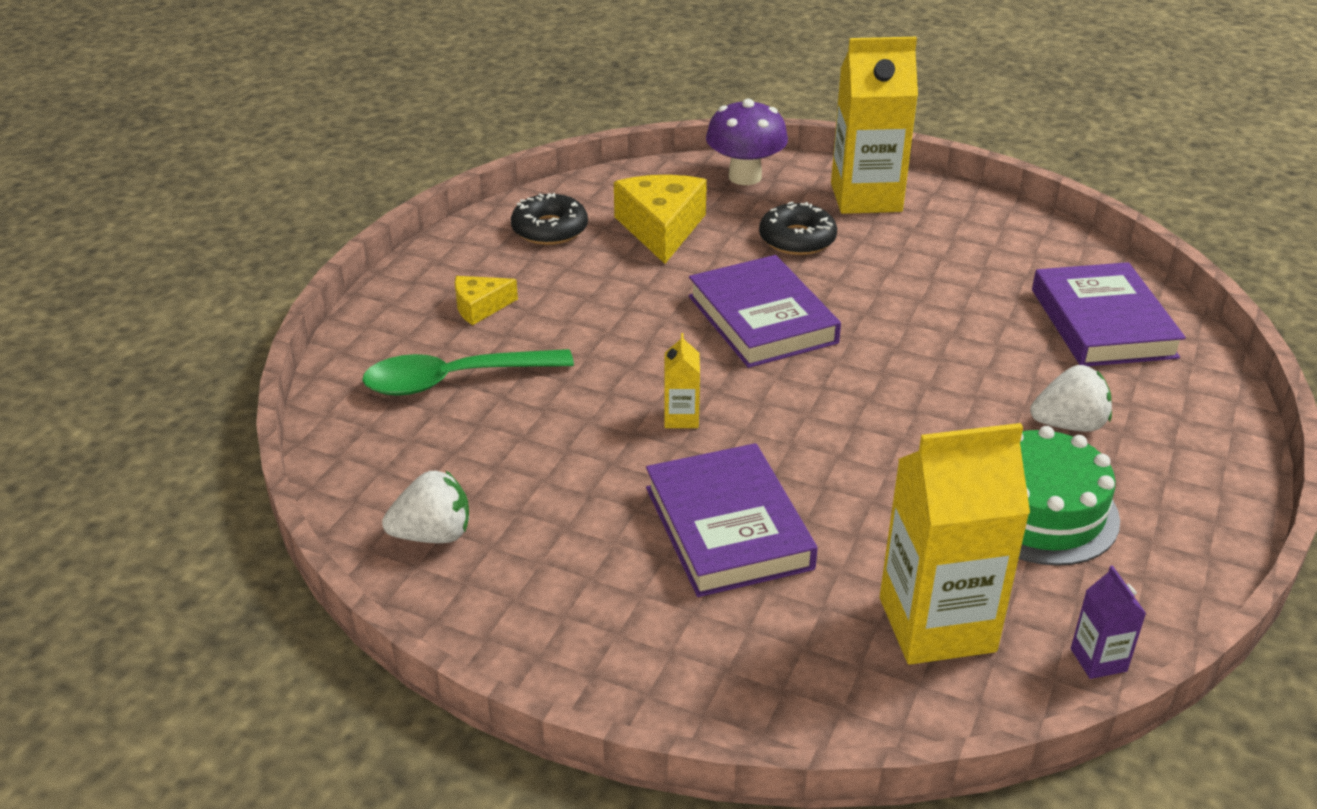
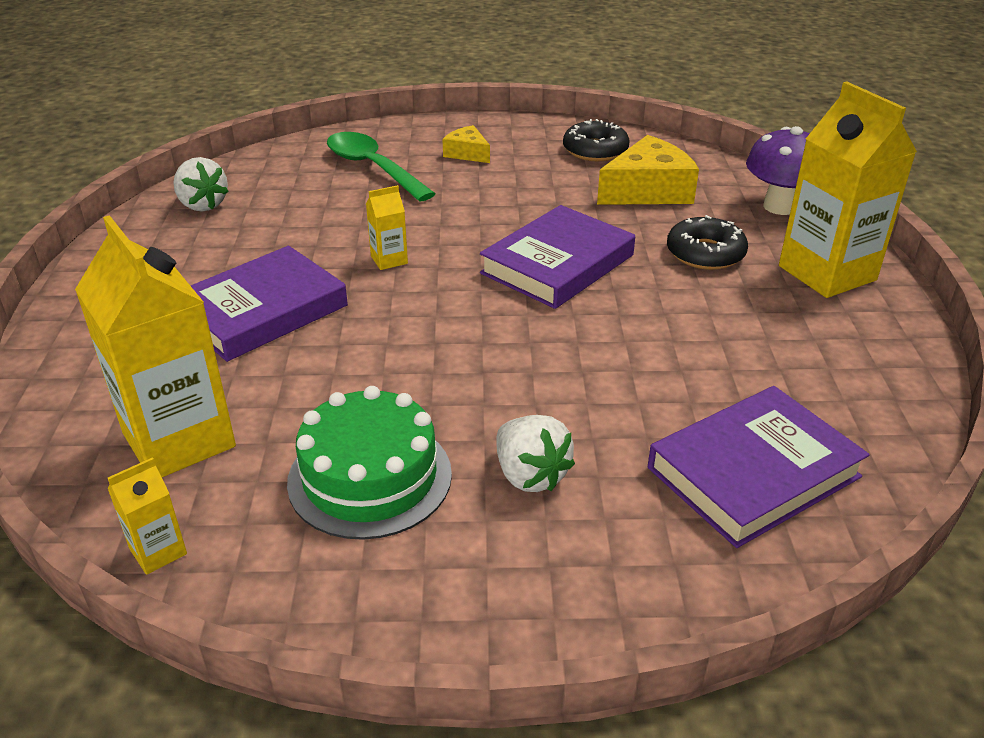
camera: 65 degrees right, 0 degrees up
purple carton [1071,565,1146,679] -> yellow carton [107,457,187,575]

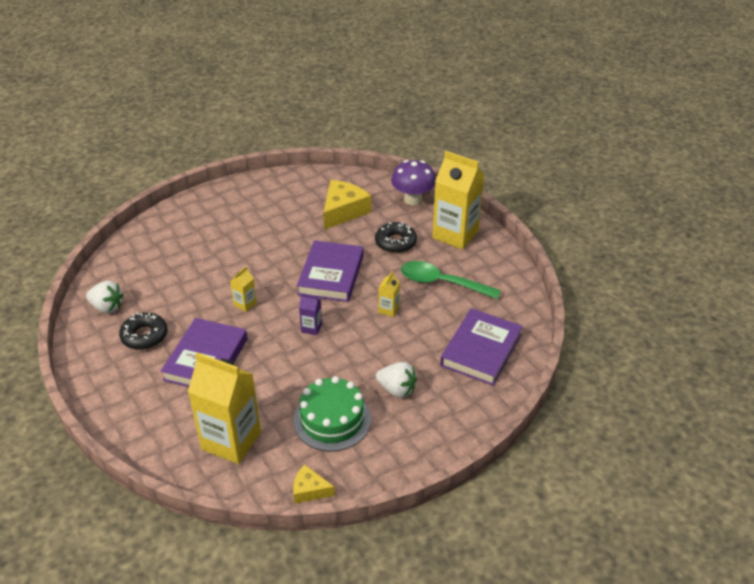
camera: 30 degrees left, 5 degrees up
yellow carton [107,457,187,575] -> yellow carton moved to [378,271,400,317]
green spoon [327,132,436,202] -> green spoon moved to [401,261,501,299]
yellow cheese [443,125,490,163] -> yellow cheese moved to [293,465,335,504]
black donut [563,119,629,161] -> black donut moved to [119,312,167,350]
none -> purple carton [299,293,322,335]

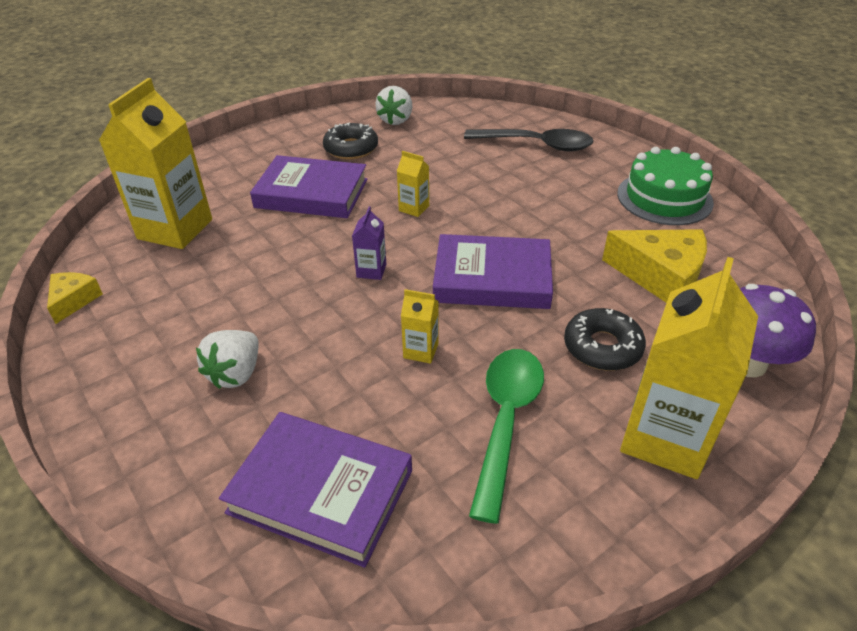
camera: 85 degrees right, 0 degrees up
green cake [293,376,371,452] -> green cake moved to [617,147,714,225]
none -> black spoon [464,129,594,151]

